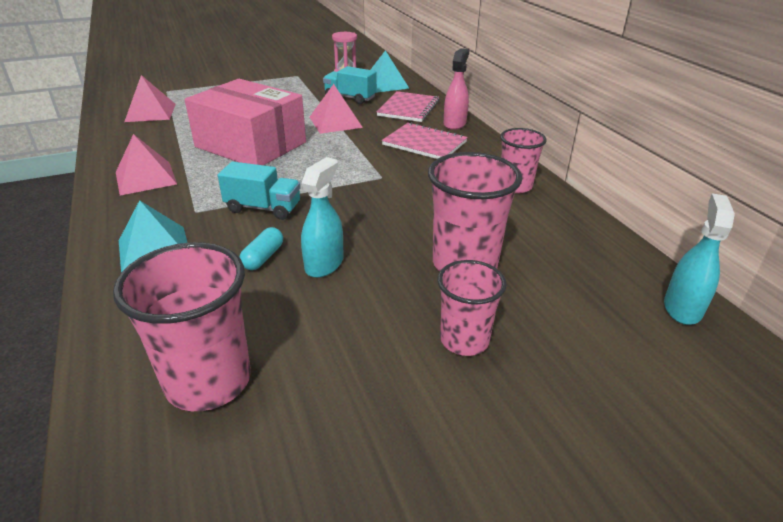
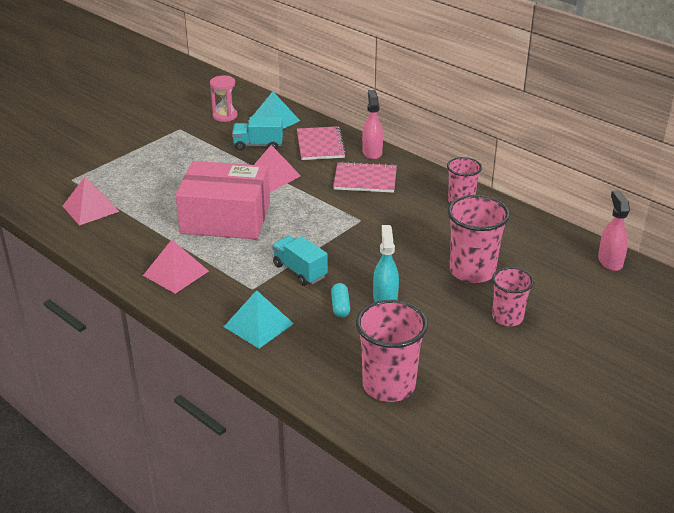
camera: 25 degrees left, 0 degrees up
turquoise truck [218,161,301,220] -> turquoise truck turned 120 degrees counterclockwise [272,236,328,286]
turquoise spray bottle [664,193,735,325] -> pink spray bottle [598,190,630,271]

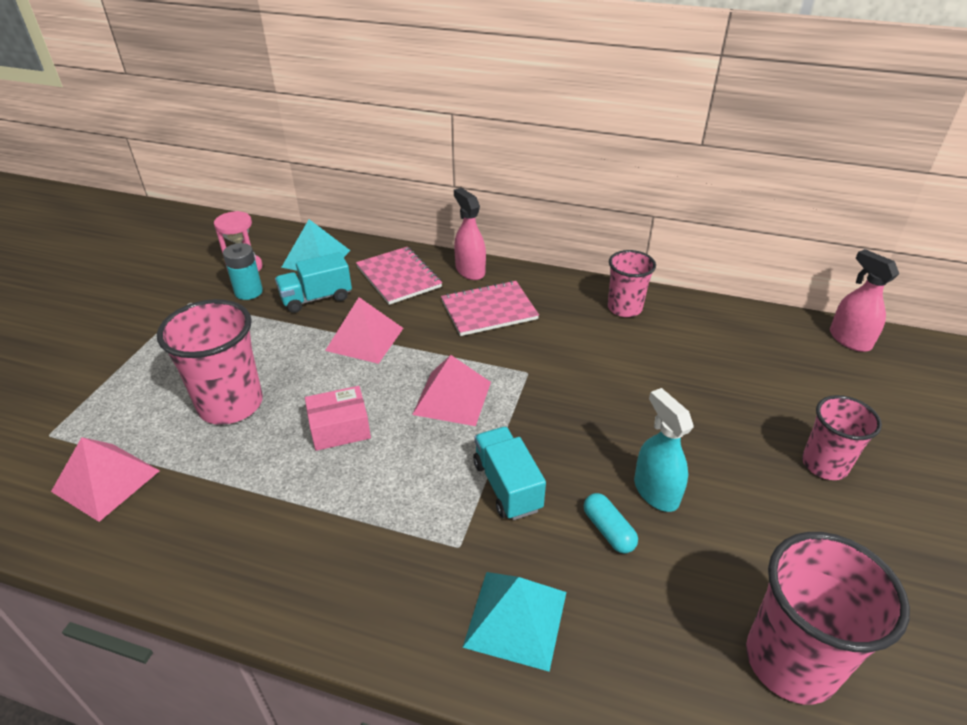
camera: 25 degrees left, 5 degrees up
pink pyramid [143,240,209,294] -> pink pyramid moved to [412,355,491,426]
pink box [176,161,270,239] -> pink box [305,386,371,451], size x0.45
turquoise truck [272,236,328,286] -> turquoise truck turned 45 degrees clockwise [473,427,546,520]
pink cup [448,195,510,283] -> pink cup moved to [157,299,263,425]
none -> turquoise battery [223,243,263,300]

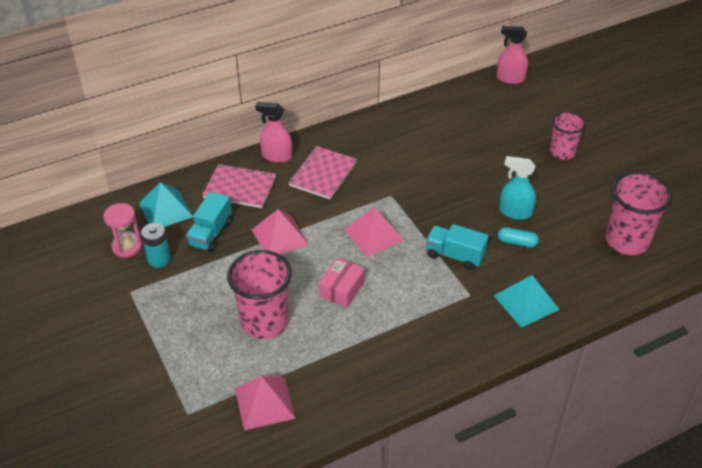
camera: 45 degrees left, 5 degrees up
pink cup [608,250,656,317] -> none

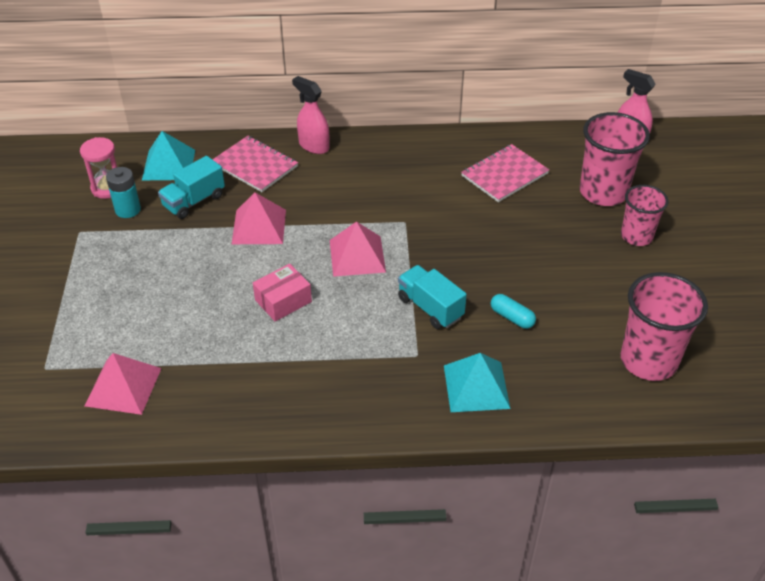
camera: 25 degrees right, 0 degrees up
pink cup [227,250,292,339] -> pink cup moved to [580,112,650,206]
pink notebook [288,146,357,199] -> pink notebook moved to [461,144,549,202]
turquoise spray bottle [499,156,536,220] -> none

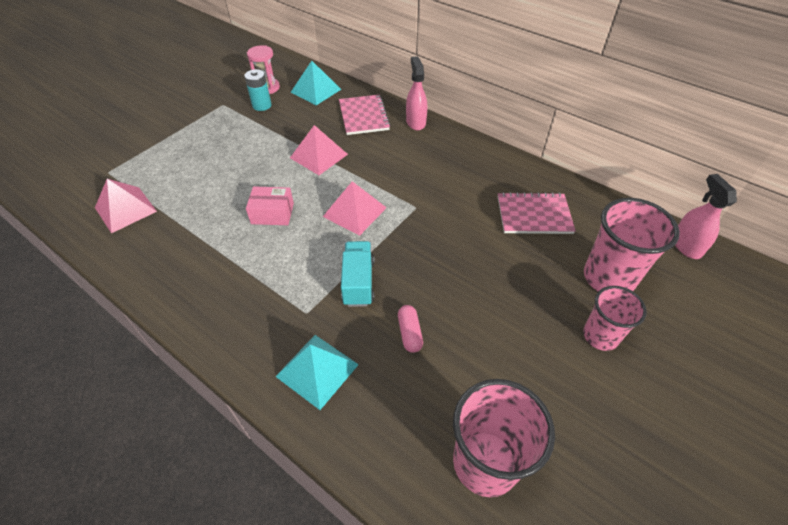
camera: 40 degrees right, 5 degrees up
turquoise truck [158,156,225,219] -> none
turquoise capsule [491,294,536,329] -> pink capsule [398,305,423,353]

